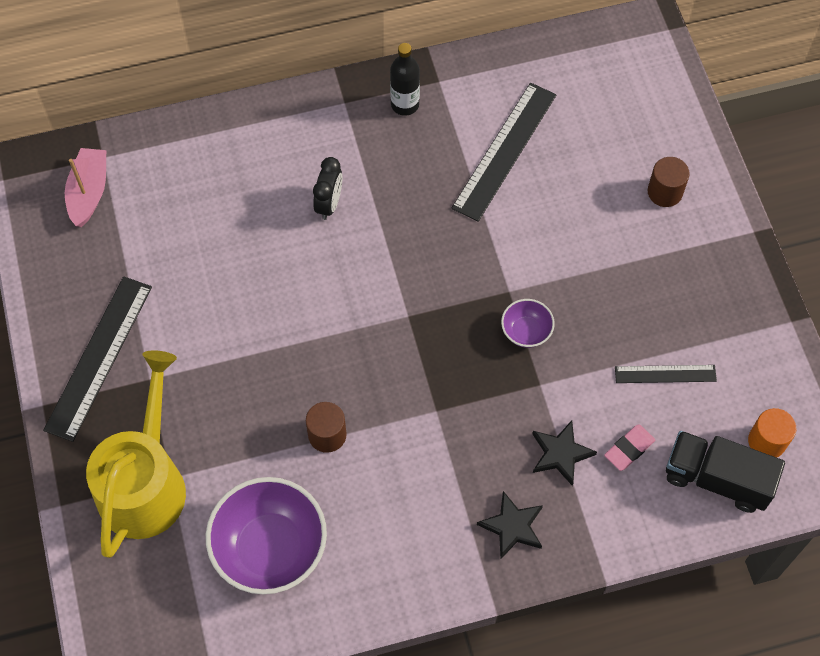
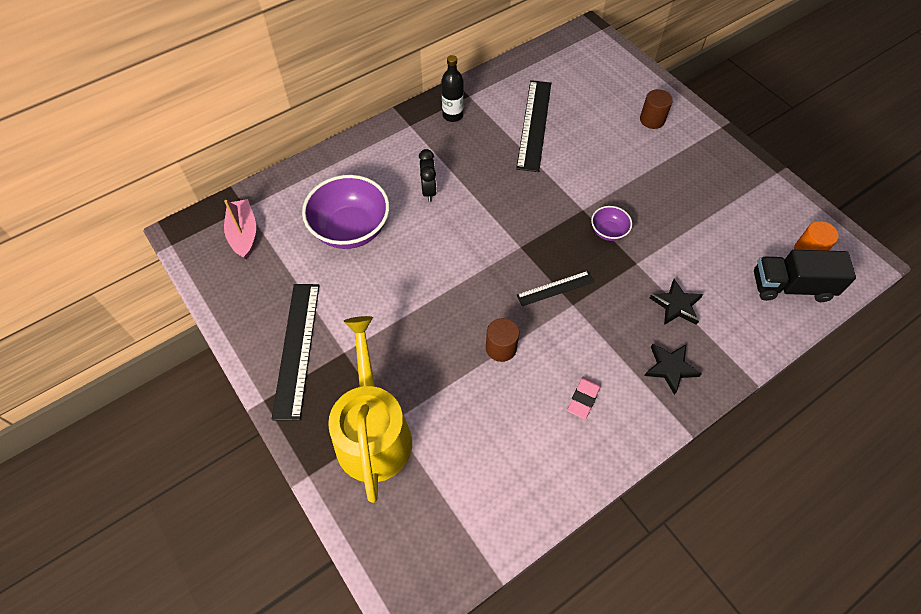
camera: 20 degrees left, 5 degrees down
purple bowl [206,477,327,594] -> purple bowl moved to [302,175,390,249]
pink eraser [604,425,656,471] -> pink eraser moved to [567,377,601,419]
black ruler [615,365,717,383] -> black ruler moved to [517,271,594,307]

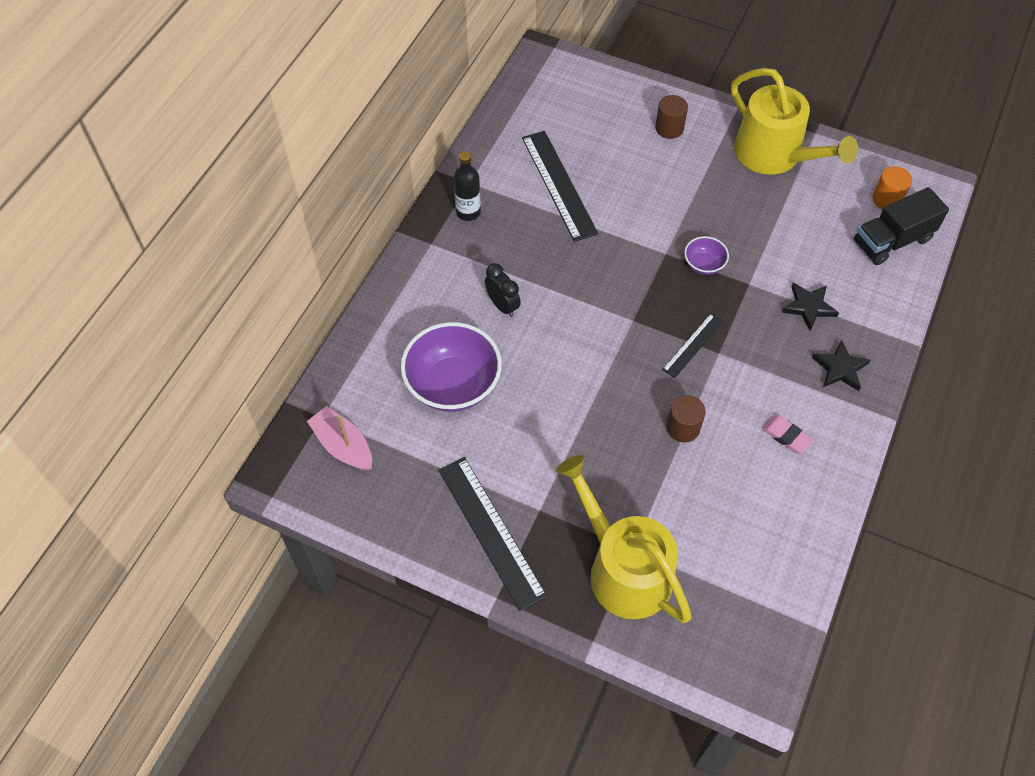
camera: 30 degrees left, 0 degrees up
pink eraser [567,377,601,419] -> pink eraser turned 45 degrees counterclockwise [762,416,813,453]
none -> yellow watering can [731,68,858,175]

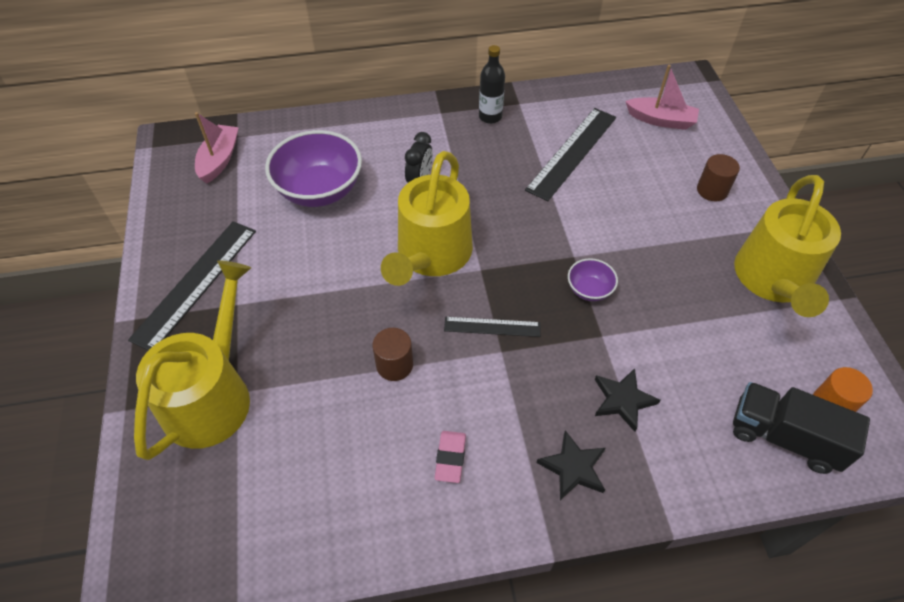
camera: 55 degrees right, 5 degrees down
none -> yellow watering can [381,151,473,286]
none -> pink boat [625,65,699,130]

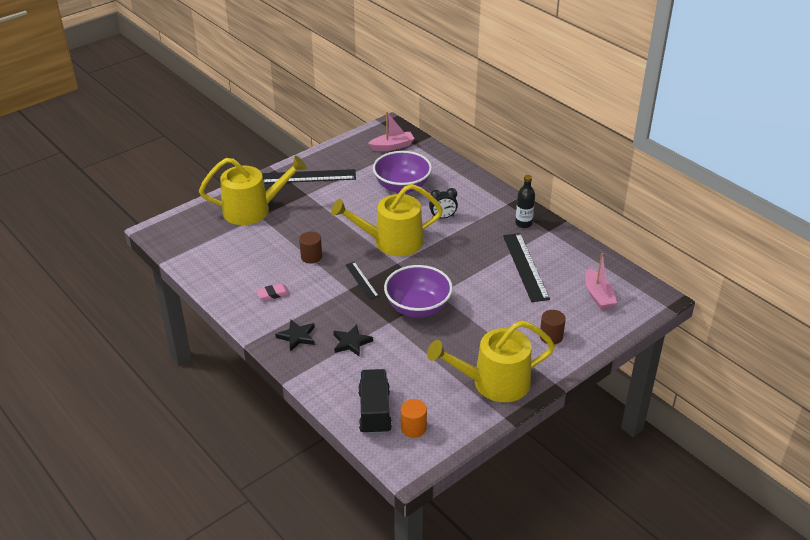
camera: 60 degrees right, 15 degrees down
black ruler [525,108,616,201] -> black ruler turned 75 degrees clockwise [503,233,550,302]
purple bowl [568,258,618,301] -> purple bowl [384,265,453,318], size x2.09

